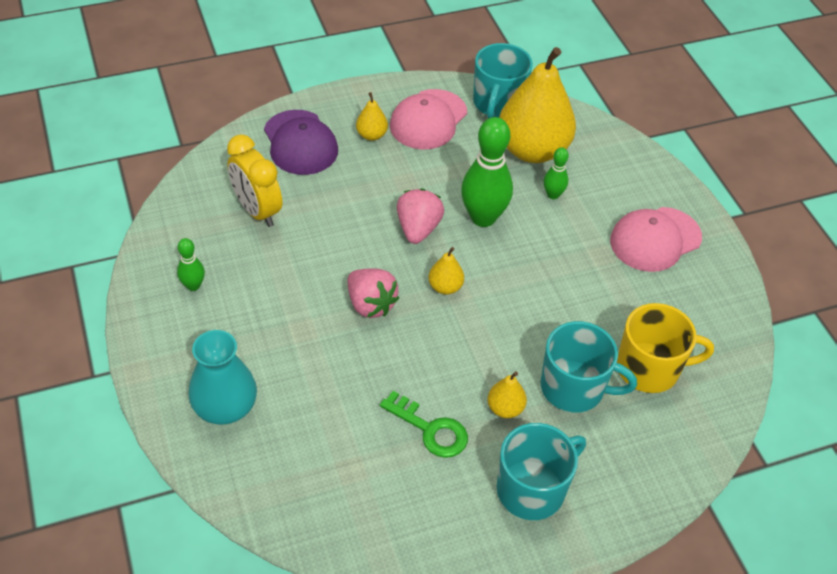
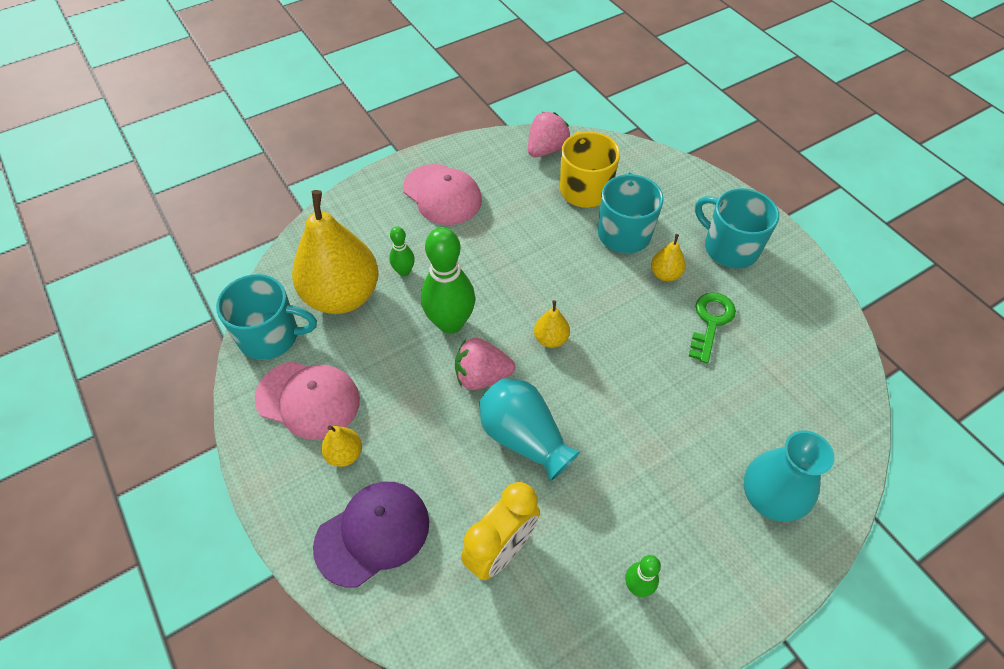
camera: 100 degrees left, 5 degrees up
pink strawberry [348,268,399,318] -> pink strawberry moved to [528,112,570,157]
none -> turquoise vase [479,378,580,481]

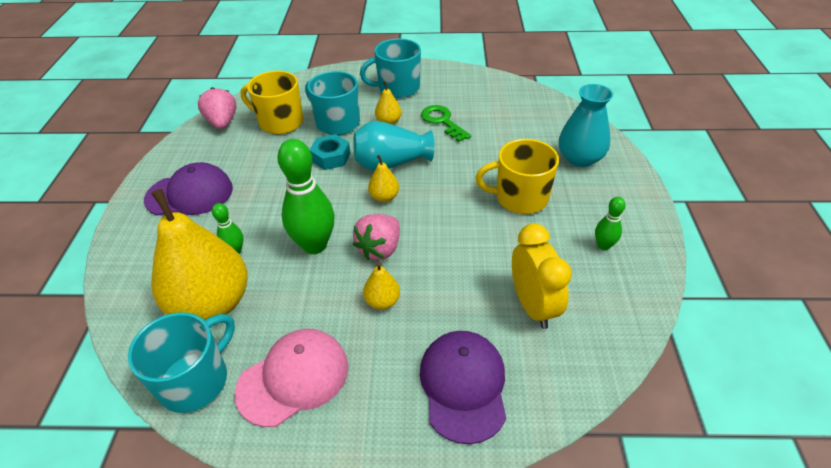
camera: 55 degrees left, 10 degrees down
yellow pear [321,426,362,467] -> yellow pear moved to [363,262,400,310]
pink cap [403,164,482,225] -> purple cap [144,162,233,215]
turquoise vase [479,378,580,481] -> turquoise vase moved to [353,121,435,171]
none -> turquoise nut [310,134,351,170]
none -> yellow mug [476,139,559,214]

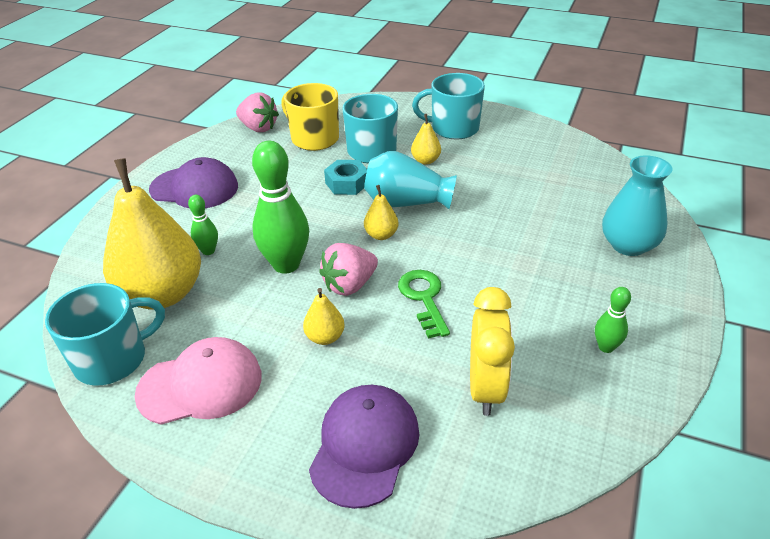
camera: 20 degrees right, 5 degrees down
pink strawberry [198,87,236,129] -> pink strawberry turned 120 degrees clockwise [236,92,279,132]
green key [421,105,471,142] -> green key moved to [398,270,450,338]
yellow mug [476,139,559,214] -> none

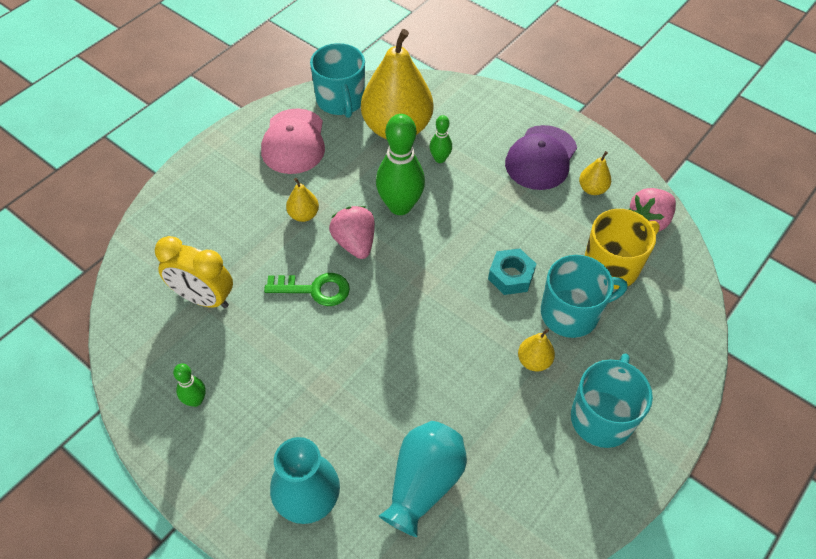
camera: 105 degrees right, 15 degrees up
purple cap [309,385,420,509] -> none
turquoise vase [364,151,457,209] -> turquoise vase moved to [379,421,467,537]
yellow pear [364,185,399,240] -> yellow pear moved to [579,151,611,195]

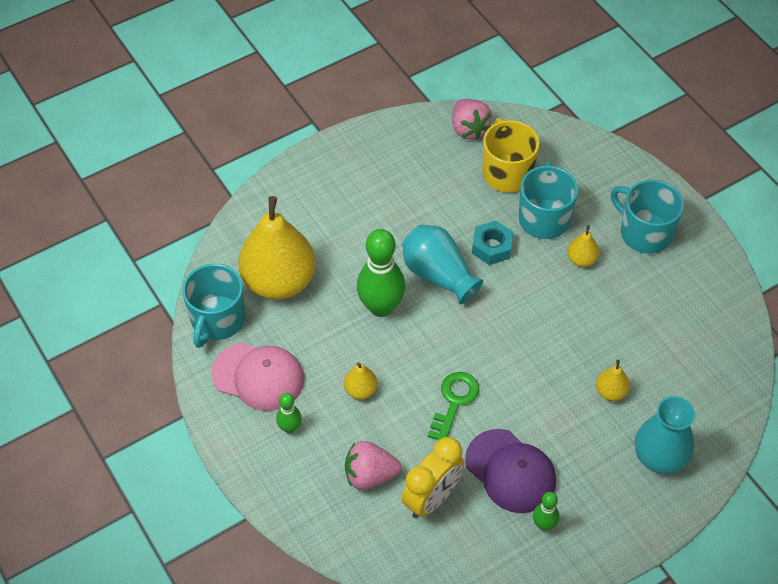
camera: 70 degrees left, 0 degrees up
turquoise mug [310,43,365,118] -> turquoise mug turned 105 degrees clockwise [182,264,245,348]
pink strawberry [329,206,375,259] -> pink strawberry moved to [345,441,401,490]
turquoise vase [379,421,467,537] -> turquoise vase moved to [402,225,483,305]
green bowling pin [430,115,452,163] -> green bowling pin moved to [276,393,302,434]
purple cap [505,125,577,190] -> purple cap moved to [465,429,556,513]
yellow pear [579,151,611,195] -> yellow pear moved to [596,360,630,401]

